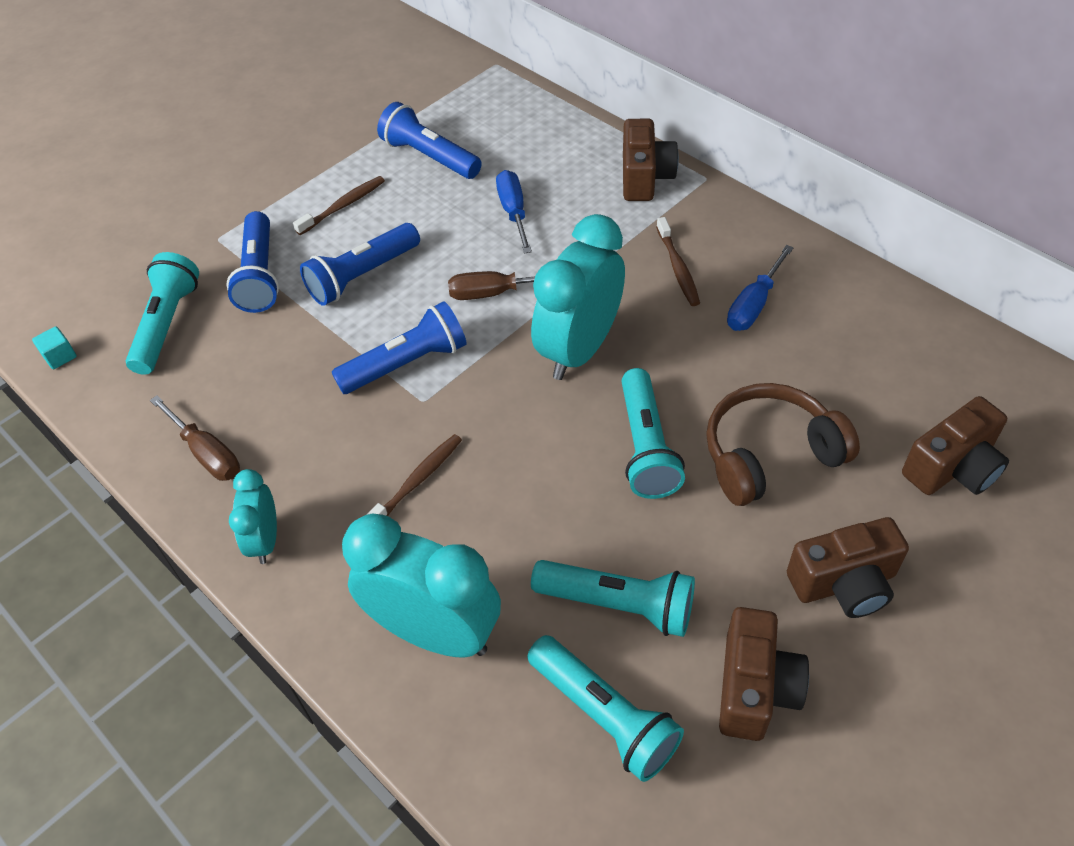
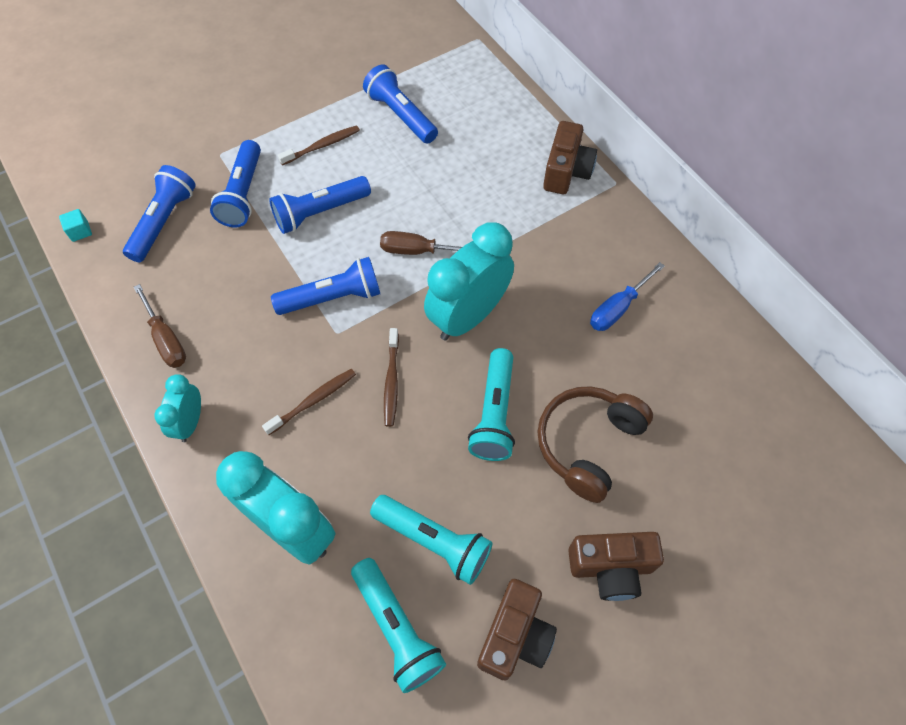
camera: 10 degrees right, 10 degrees up
turquoise flashlight [126,252,199,375] -> blue flashlight [123,165,196,263]
blue screwdriver [496,170,532,254] -> none
brown toothbrush [656,217,700,306] -> brown toothbrush moved to [384,328,399,427]
brown headphones [706,383,860,506] -> brown headphones turned 45 degrees counterclockwise [537,386,653,503]
brown camera [902,396,1009,495] -> none

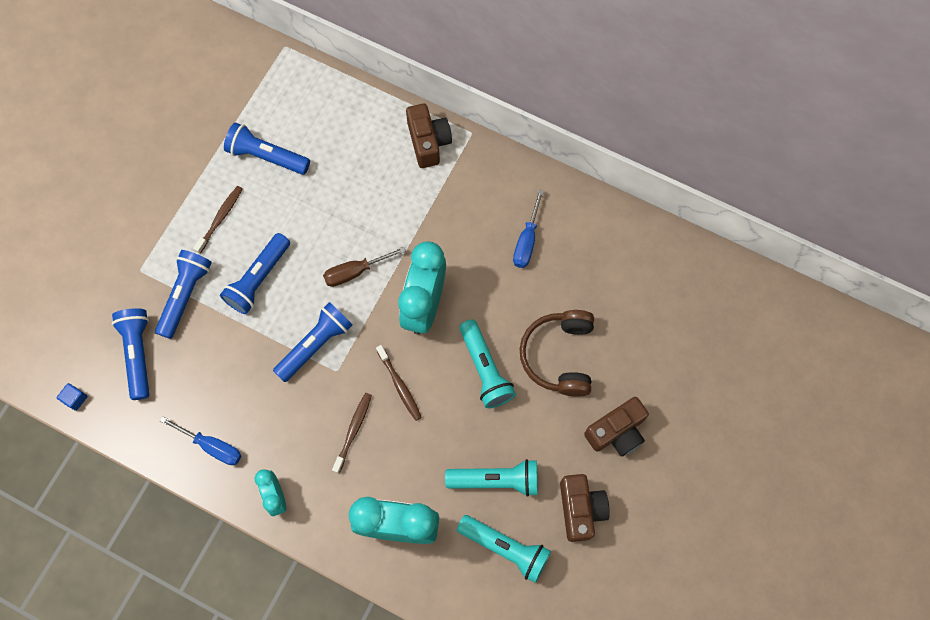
camera: 30 degrees left, 10 degrees up
turquoise cube [59,209,92,242] -> blue cube [56,383,88,411]
brown screwdriver [134,284,186,368] -> blue screwdriver [160,417,241,465]
blue flashlight [210,140,261,227] -> blue flashlight turned 135 degrees counterclockwise [155,250,212,339]

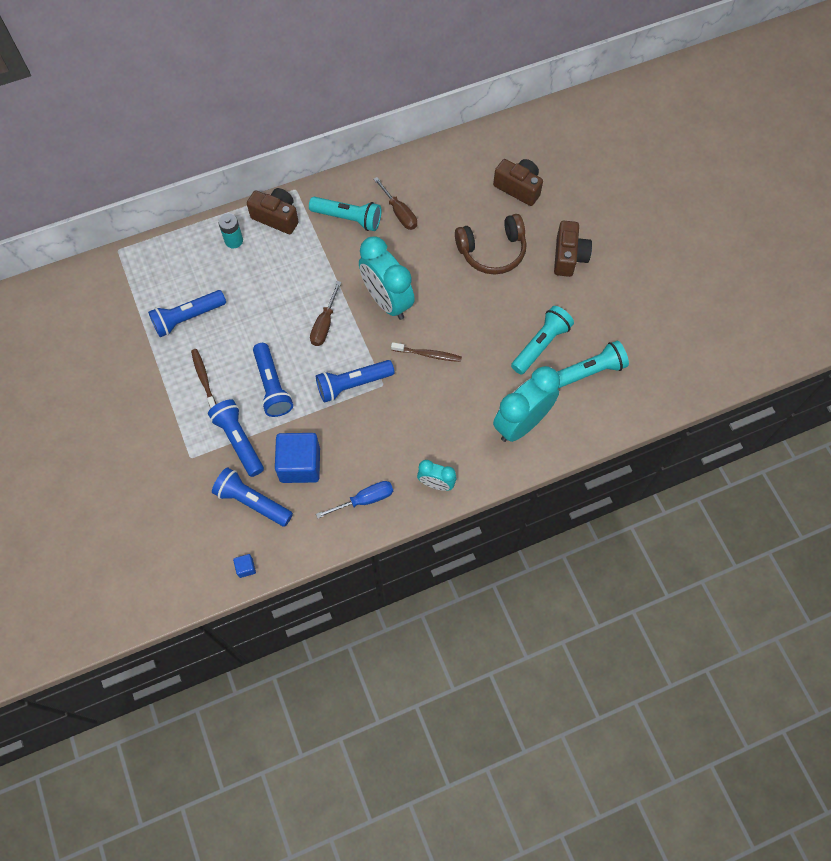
camera: 50 degrees left, 5 degrees down
blue flashlight [273,302,353,382] -> blue flashlight turned 105 degrees counterclockwise [316,360,395,403]
brown toothbrush [332,393,372,473] -> none
turquoise flashlight [459,319,516,408] -> turquoise flashlight moved to [309,197,381,231]
blue screwdriver [513,189,544,268] -> brown screwdriver [374,177,417,230]
brown headphones [520,310,594,397] -> brown headphones turned 60 degrees counterclockwise [455,214,527,274]
brown camera [560,474,610,542] -> brown camera moved to [493,159,543,206]
none -> turquoise battery [218,213,243,249]
none -> blue cube [275,433,320,483]

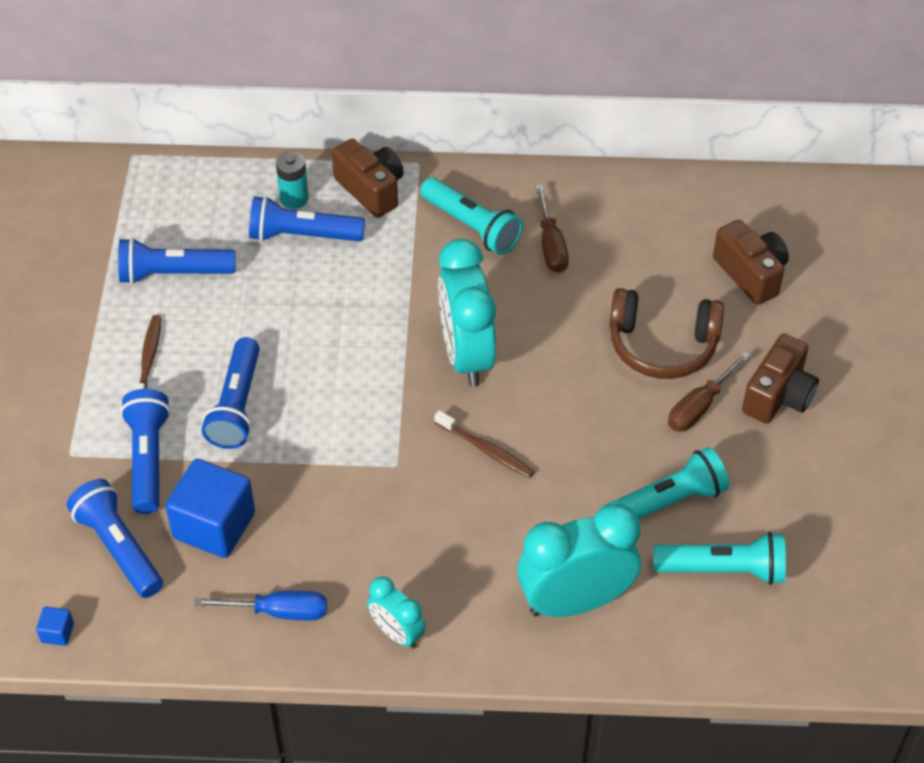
camera: 25 degrees right, 15 degrees down
brown screwdriver [310,281,342,346] -> brown screwdriver moved to [668,352,750,432]
blue flashlight [316,360,395,403] -> blue flashlight moved to [249,196,365,241]

